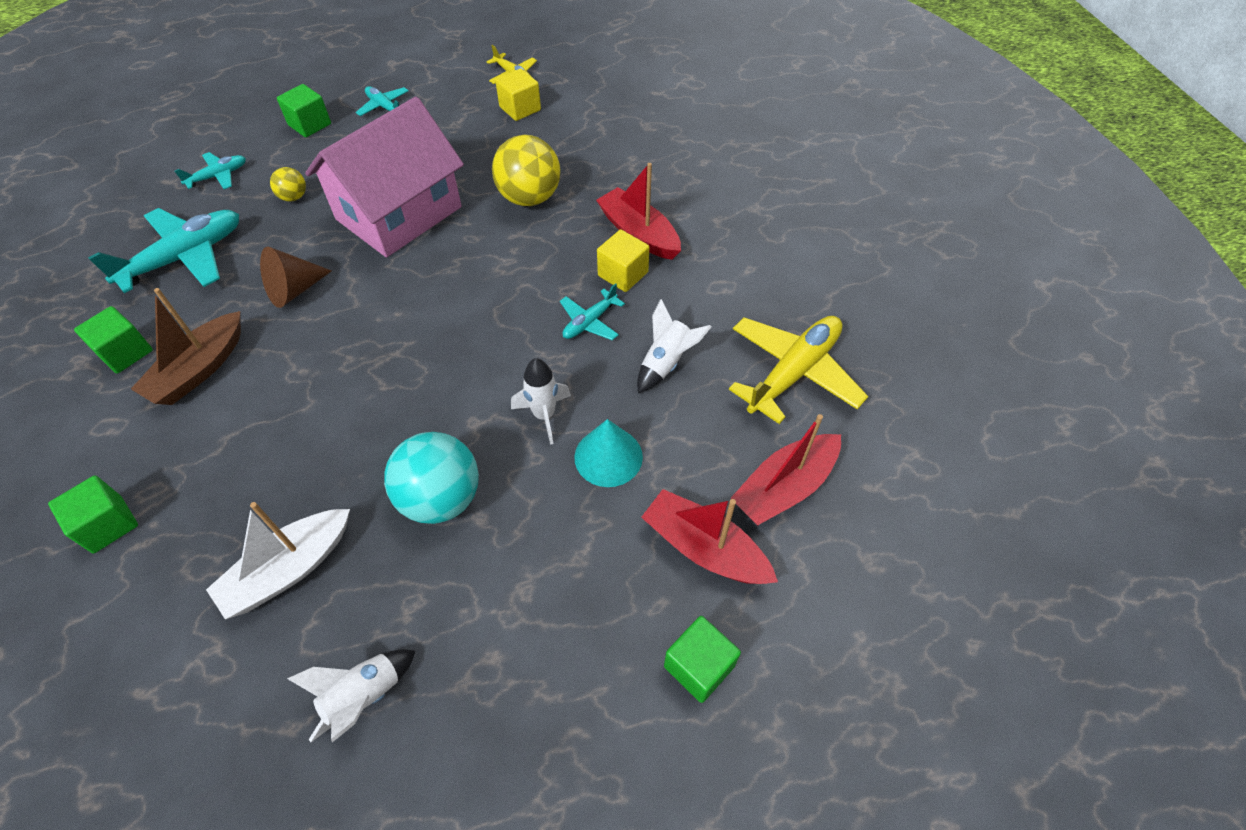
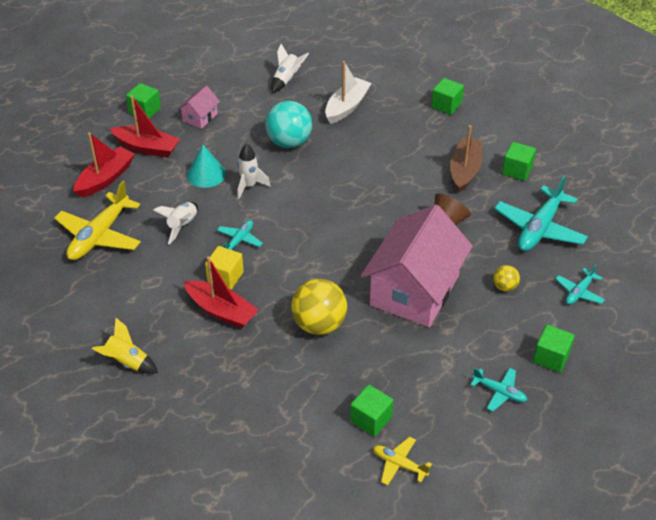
camera: 165 degrees right, 10 degrees down
yellow cube [495,68,541,121] -> green cube [350,385,394,437]
none -> yellow rocket [92,318,158,374]
none -> pink house [178,86,220,129]

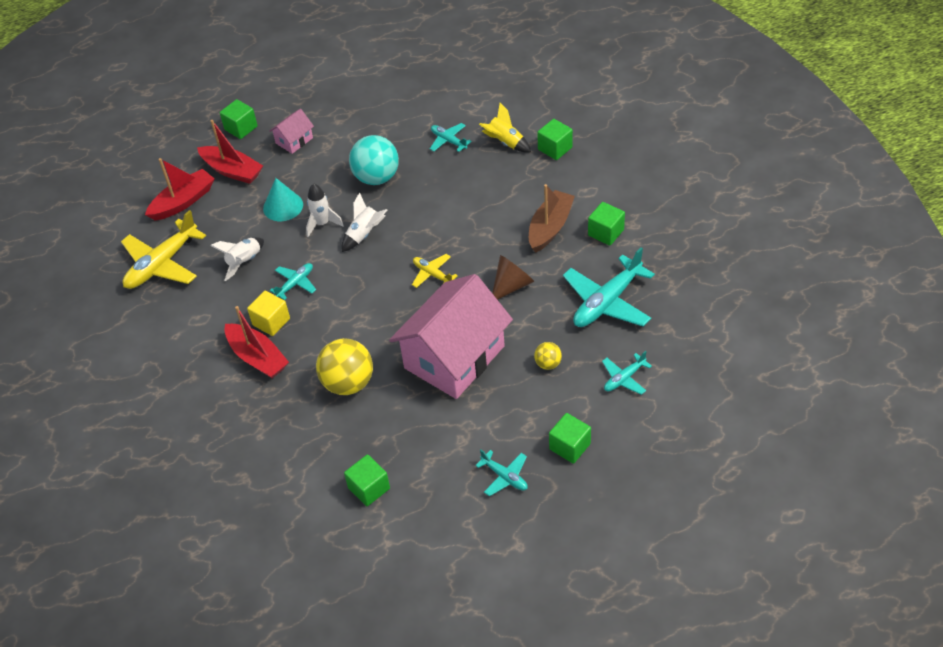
camera: 15 degrees right, 5 degrees up
yellow rocket [92,318,158,374] -> yellow rocket moved to [479,103,531,153]
white rocket [271,44,309,93] -> white rocket moved to [342,192,387,252]
white boat [325,61,372,124] -> turquoise plane [430,123,472,152]
yellow plane [373,437,432,485] -> yellow plane moved to [412,254,458,288]

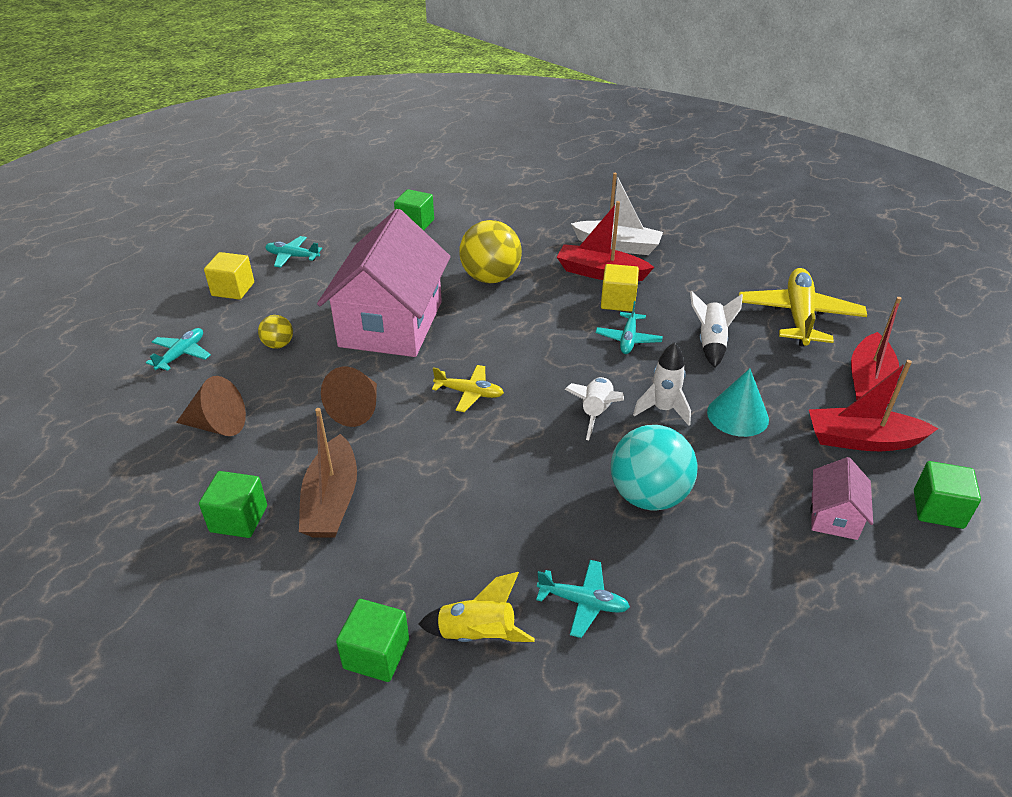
camera: 150 degrees right, 10 degrees down
green cube [549,413,591,464] -> yellow cube [204,252,254,300]
turquoise plane [563,247,655,327] -> brown cone [176,376,246,436]
none -> white boat [571,173,663,255]

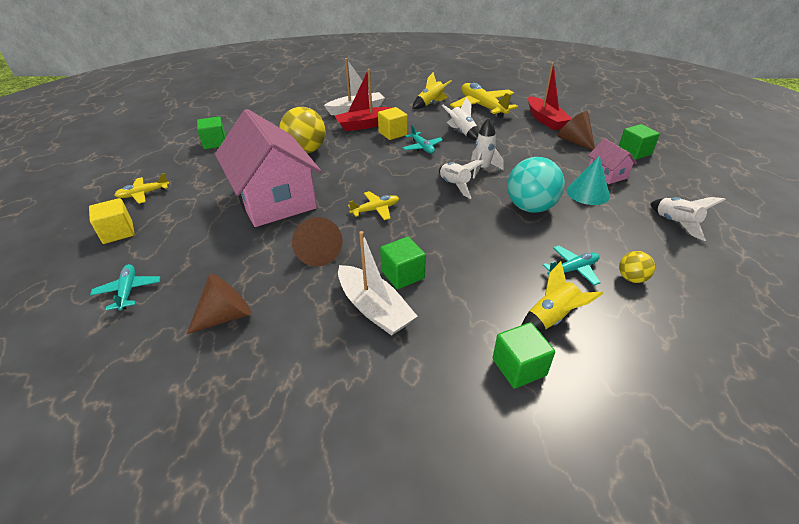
camera: 40 degrees left, 0 degrees up
green cube [199,471,267,538] -> green cube moved to [380,237,426,289]
yellow ball [258,315,293,349] -> yellow ball moved to [619,251,655,283]
turquoise plane [265,236,322,268] -> yellow plane [115,173,169,204]
brown boat [299,408,357,538] -> white boat [338,231,417,336]
turquoise cone [707,368,769,437] -> turquoise cone moved to [567,156,610,205]
red boat [809,360,939,451] -> brown cone [558,111,595,150]
none -> yellow rocket [412,72,452,109]
none -> white rocket [650,197,726,241]

